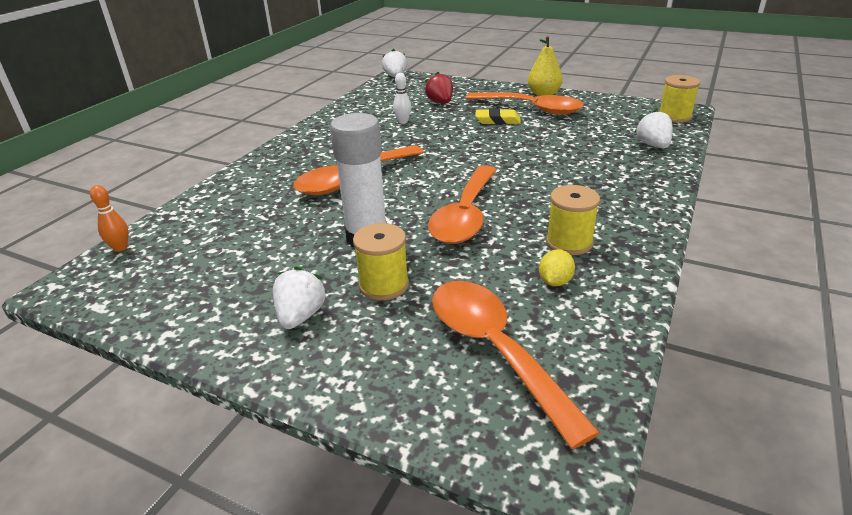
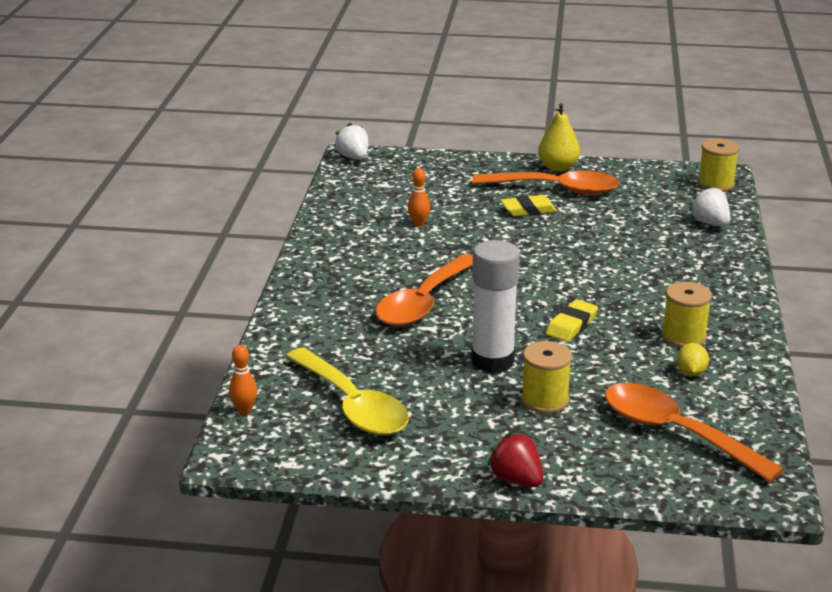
camera: 20 degrees left, 5 degrees down
white strawberry [273,266,327,329] -> none
white bowling pin [393,73,411,124] -> orange bowling pin [408,168,430,227]
red strawberry [425,72,453,104] -> red strawberry moved to [487,432,544,487]
orange spoon [428,165,497,244] -> yellow eraser [546,299,598,342]
none -> yellow spoon [286,348,409,435]

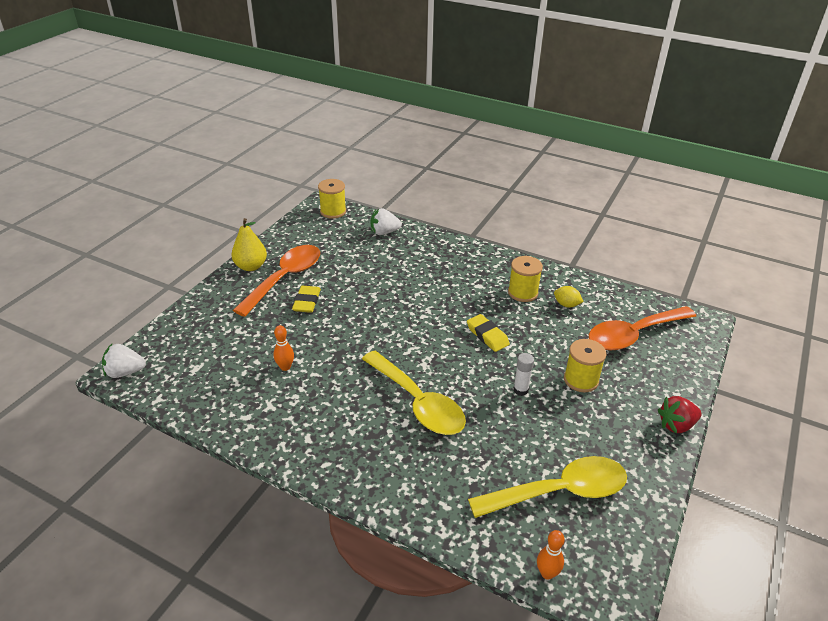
camera: 70 degrees left, 10 degrees up
orange spoon [375,254,473,326] -> yellow spoon [362,351,466,435]
white glue stick [471,240,520,373] -> white glue stick [513,353,534,396], size x0.46

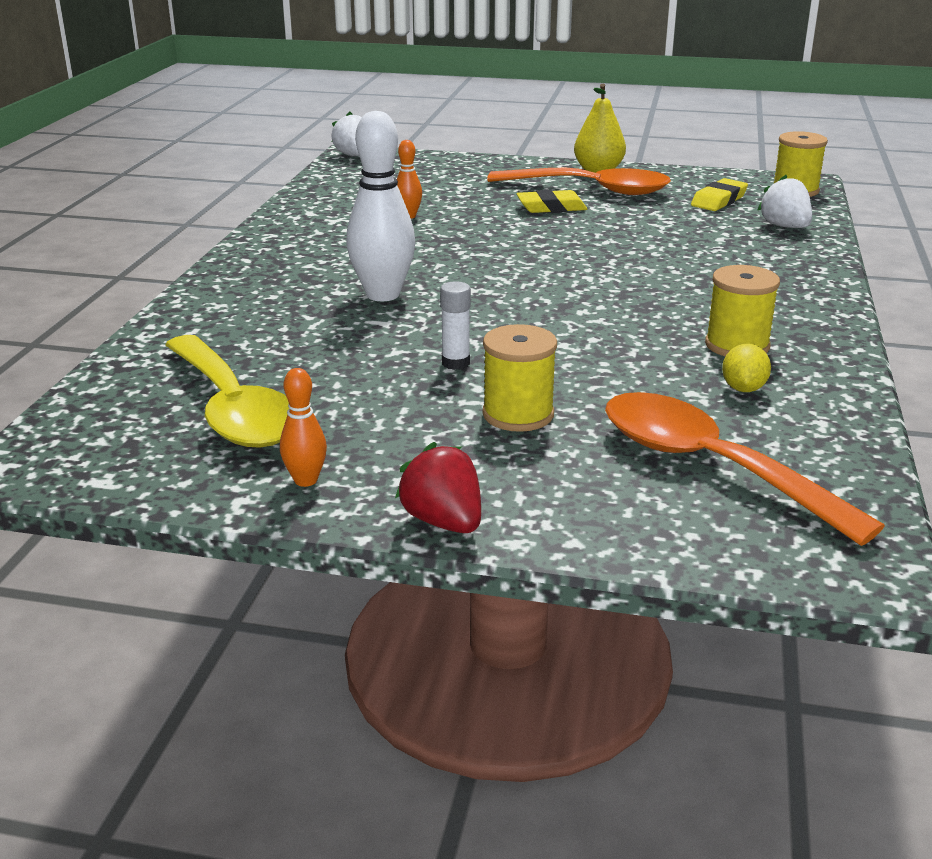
camera: 75 degrees right, 10 degrees down
yellow spoon [362,351,466,435] -> white bowling pin [346,111,415,301]
yellow eraser [467,314,510,352] -> yellow eraser moved to [691,178,748,211]
orange bowling pin [537,530,565,580] -> orange bowling pin moved to [280,368,327,487]

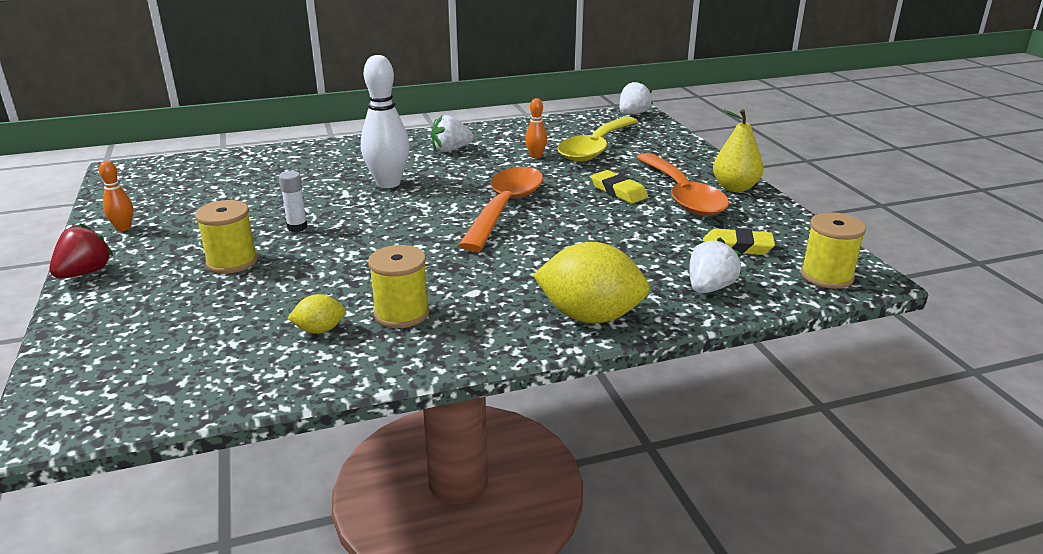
camera: 60 degrees right, 0 degrees up
yellow spoon [165,335,289,448] -> yellow spoon moved to [557,116,638,162]
orange spoon [605,392,885,546] -> orange spoon moved to [458,167,543,251]
none -> white strawberry [431,115,474,152]
none -> yellow lemon [533,242,650,323]

